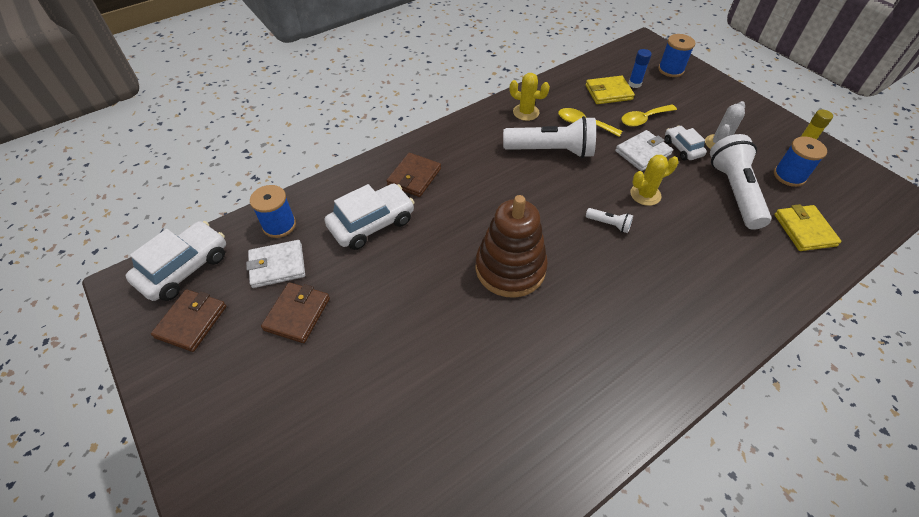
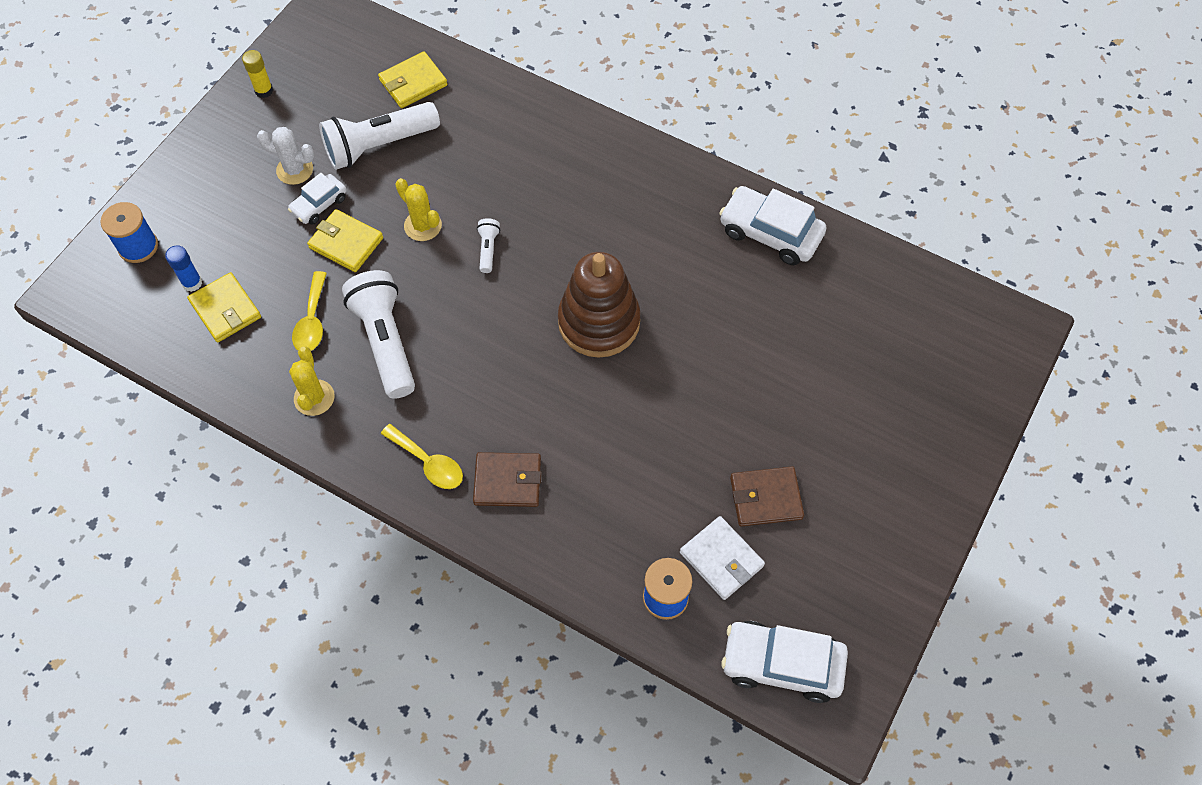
camera: 115 degrees left, 10 degrees up
brown wallet [151,289,227,352] -> none
white car [325,183,415,250] -> white car moved to [719,186,827,265]
white wallet [615,130,673,171] -> yellow wallet [307,209,383,272]
yellow spoon [621,105,677,127] -> yellow spoon moved to [381,424,463,489]
blue spool [774,136,827,187] -> none

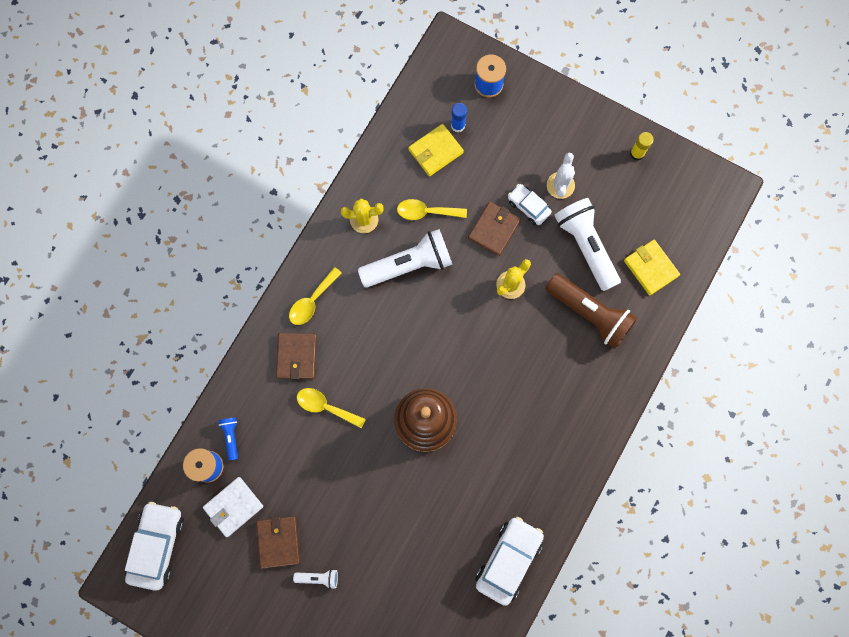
camera: 90 degrees right, 15 degrees up
yellow wallet [307,209,383,272] -> brown wallet [468,201,521,256]
white flashlight [477,218,500,273] -> white flashlight moved to [293,569,338,589]
none -> blue flashlight [218,417,238,461]
none -> yellow spoon [297,388,366,429]
none -> brown flashlight [545,273,638,349]

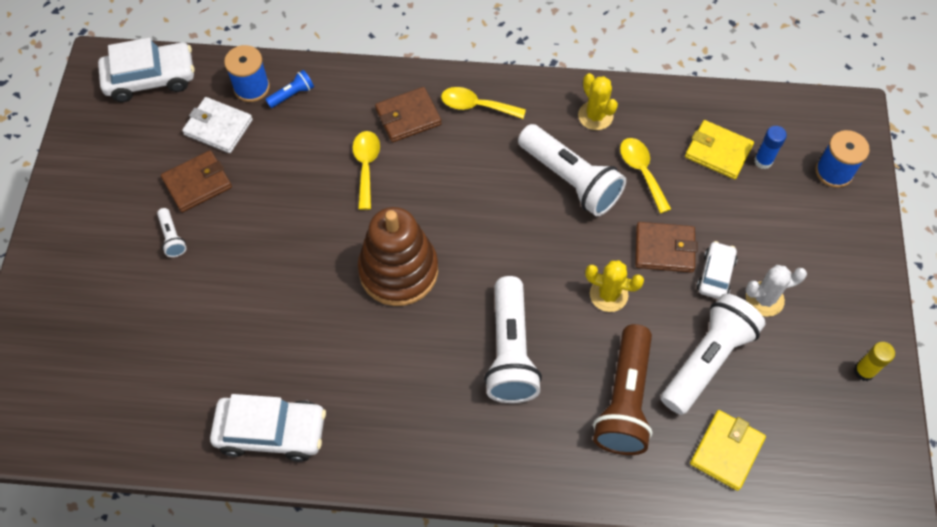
camera: 65 degrees right, 15 degrees down
none -> white flashlight [484,276,542,403]

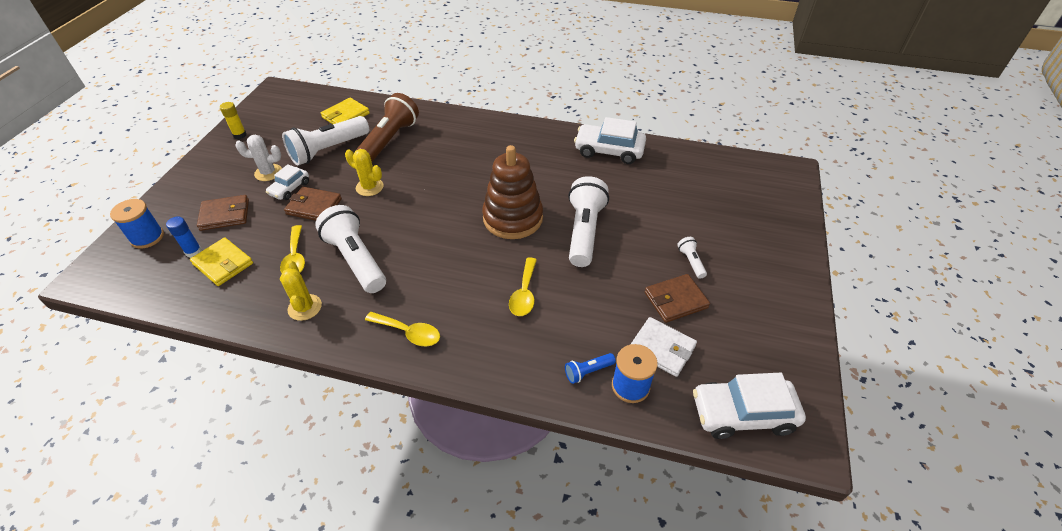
camera: 170 degrees left, 15 degrees down
brown wallet [375,87,442,142] -> brown wallet moved to [197,195,249,231]
white flashlight [484,276,542,403] -> white flashlight moved to [568,176,609,267]

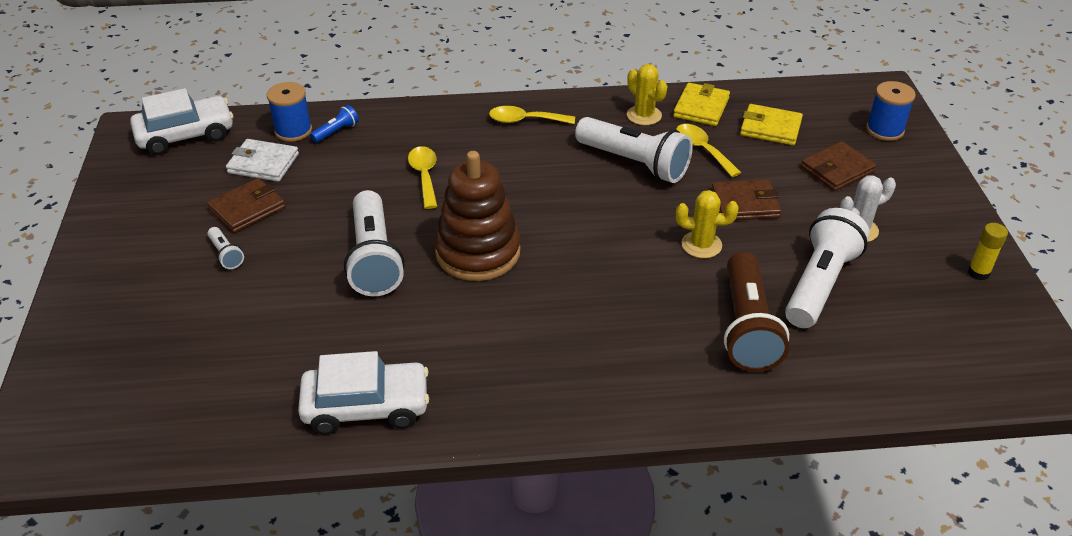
camera: 160 degrees right, 5 degrees down
blue glue stick [166,216,202,258] -> none
white car [266,164,309,200] -> none
yellow wallet [321,98,370,124] -> yellow wallet moved to [673,83,730,126]

